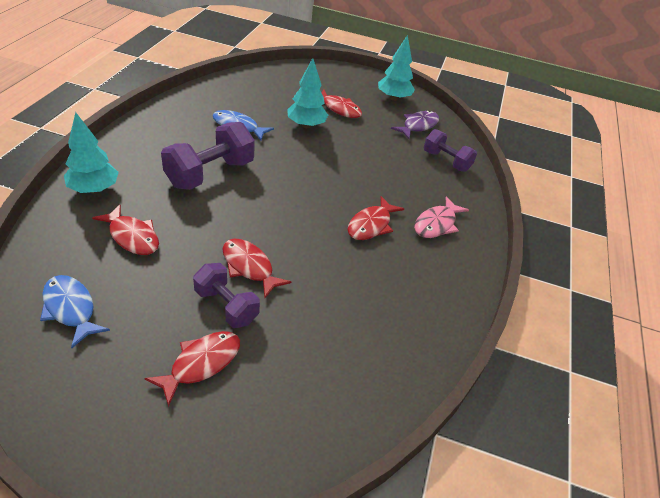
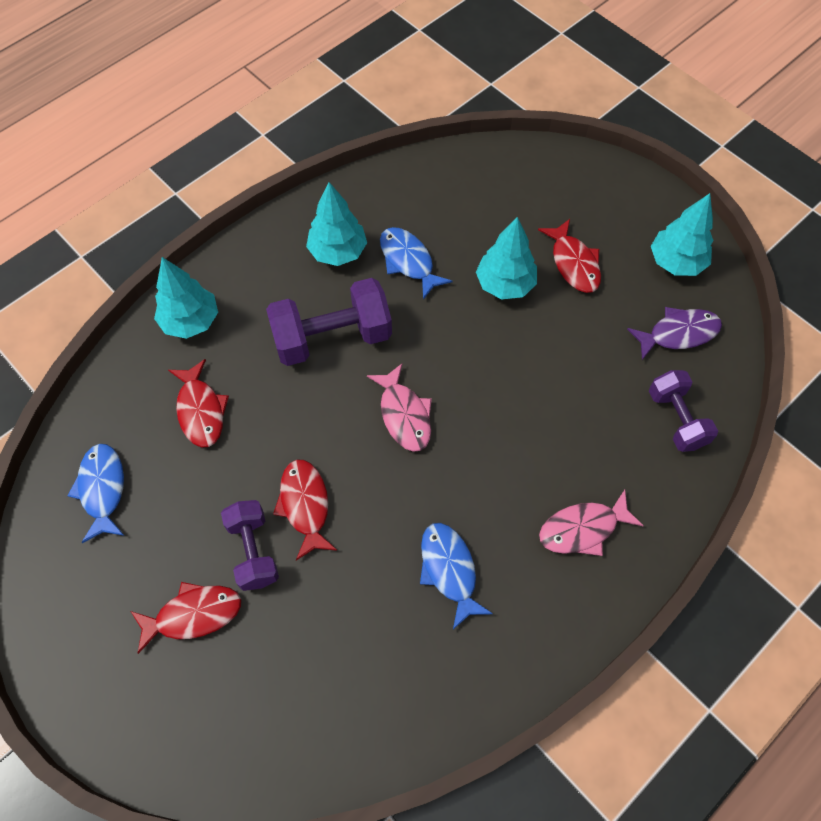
camera: 35 degrees right, 20 degrees up
red fish [347,196,404,240] -> none
none -> turquoise tree [306,182,367,266]
none -> pink fish [367,364,432,452]
none -> blue fish [420,523,493,630]

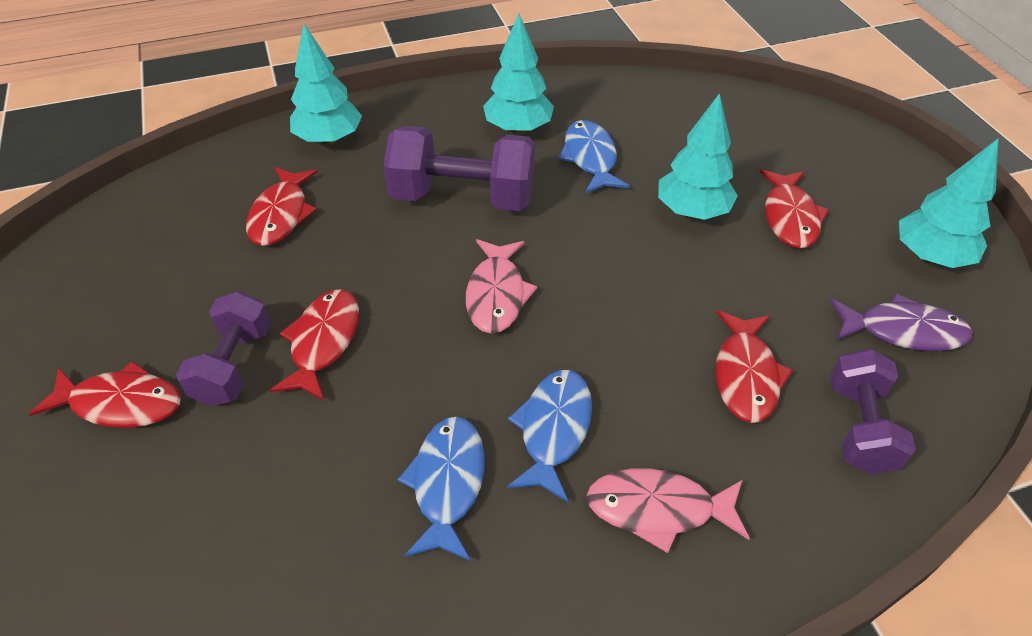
camera: 25 degrees right, 15 degrees down
blue fish [67,444,125,543] -> blue fish moved to [507,370,592,502]
none -> red fish [716,310,793,423]

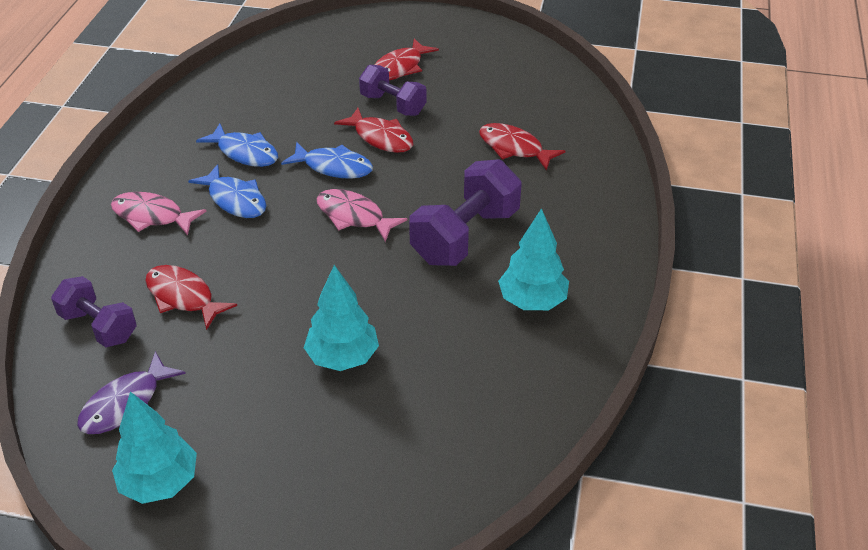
camera: 120 degrees right, 5 degrees down
turquoise tree [290,24,362,145] -> none
blue fish [559,120,629,194] -> blue fish moved to [281,142,373,179]
pink fish [587,468,750,553] -> pink fish turned 105 degrees counterclockwise [111,192,207,235]
red fish [759,169,829,249] -> none

